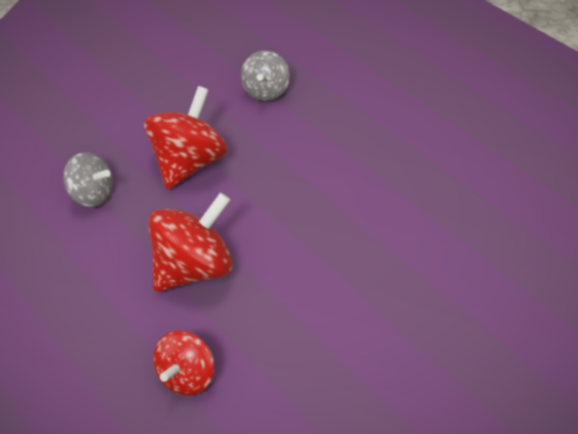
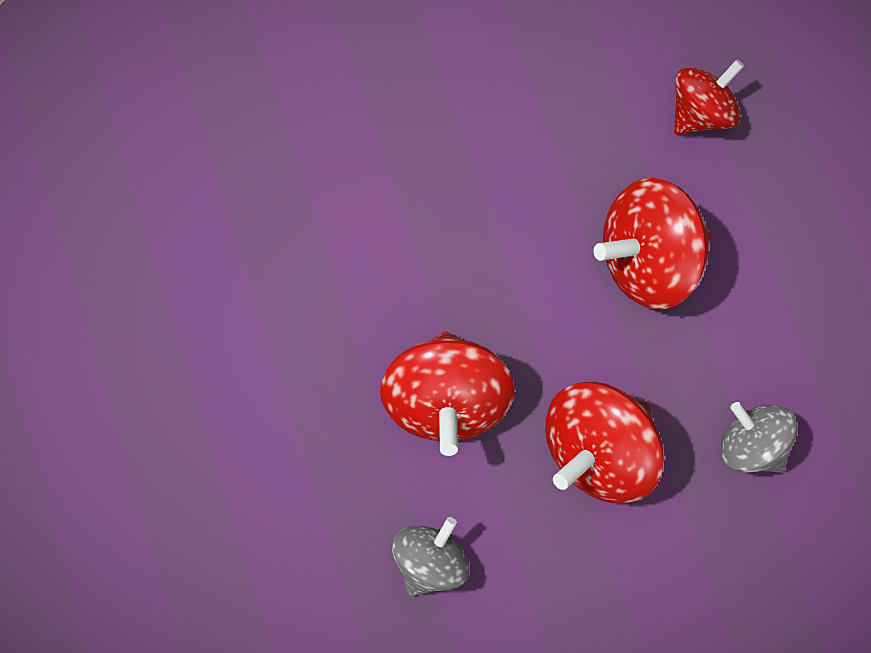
camera: 160 degrees left, 30 degrees up
none -> red spinning top [380,332,515,456]

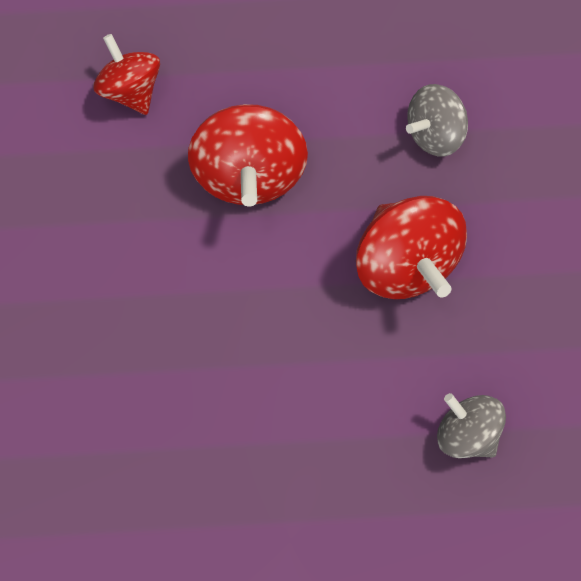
camera: 75 degrees left, 0 degrees up
red spinning top [380,332,515,456] -> none

